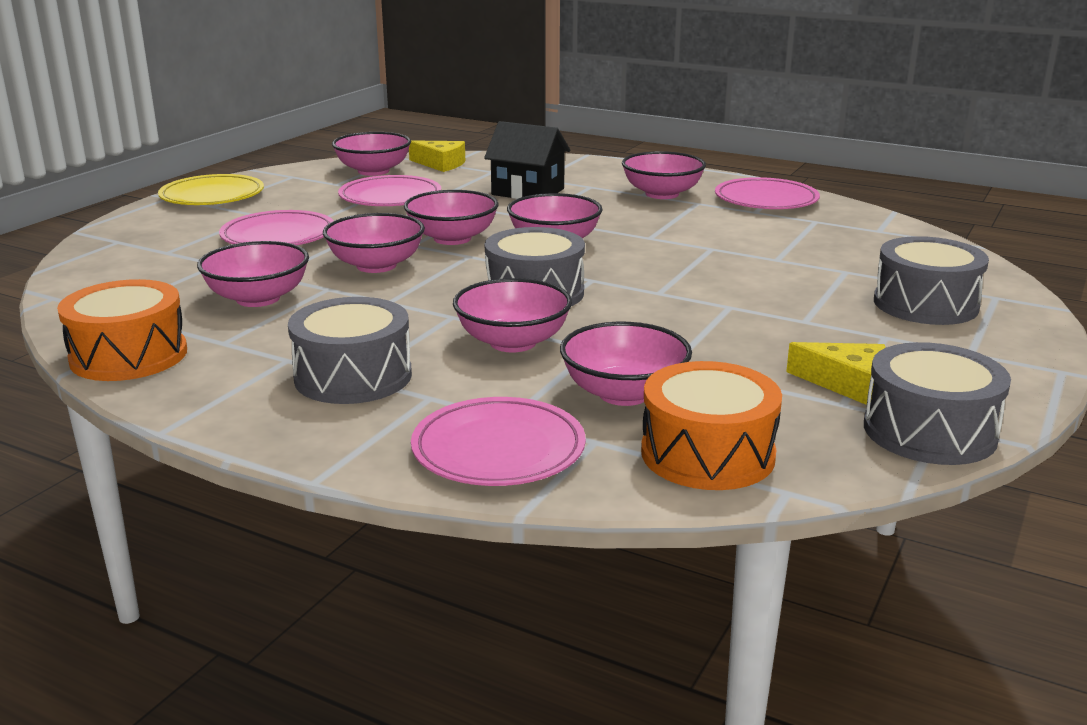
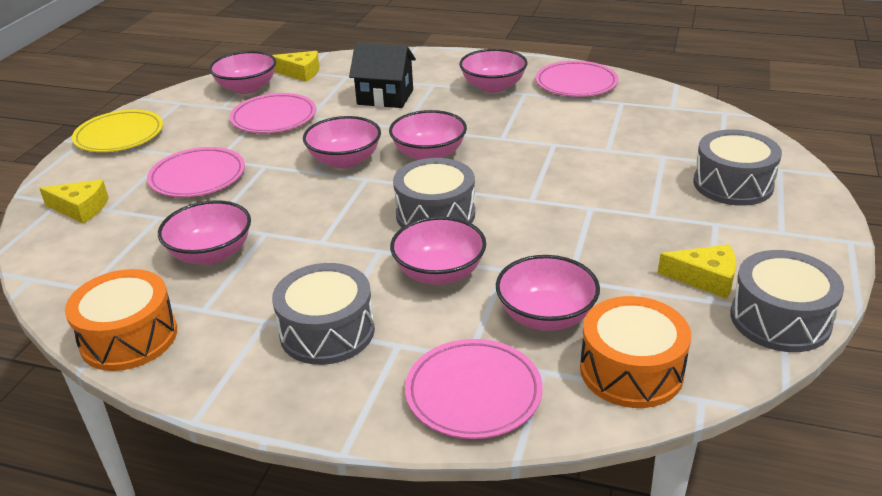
camera: 10 degrees left, 10 degrees up
pink bowl [323,213,425,273] -> none
none -> yellow cheese [39,179,109,224]

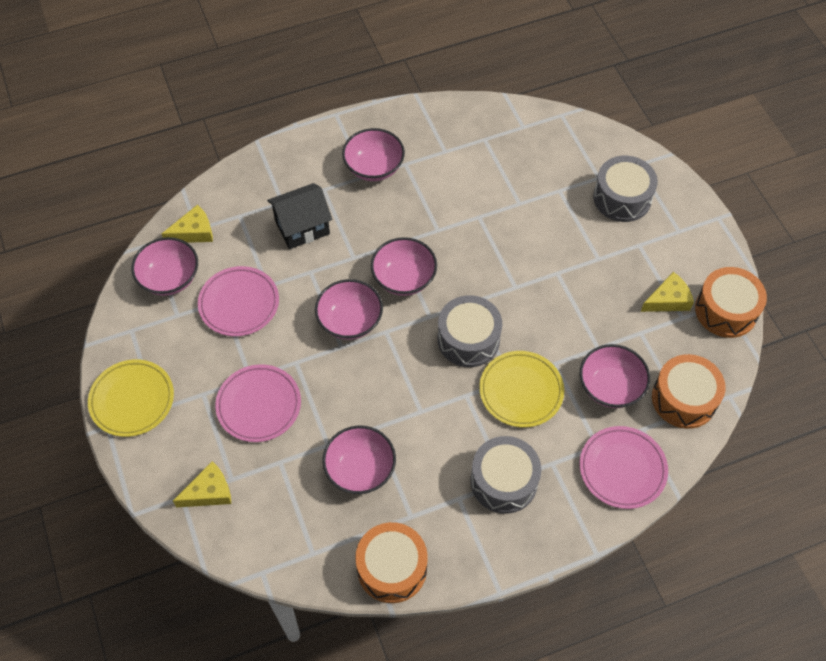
camera: 40 degrees left, 25 degrees up
pink bowl [390,217,486,285] -> yellow plate [479,351,564,427]
pink plate [535,61,618,97] -> none
grey drum [730,250,844,352] -> orange drum [695,267,767,338]

